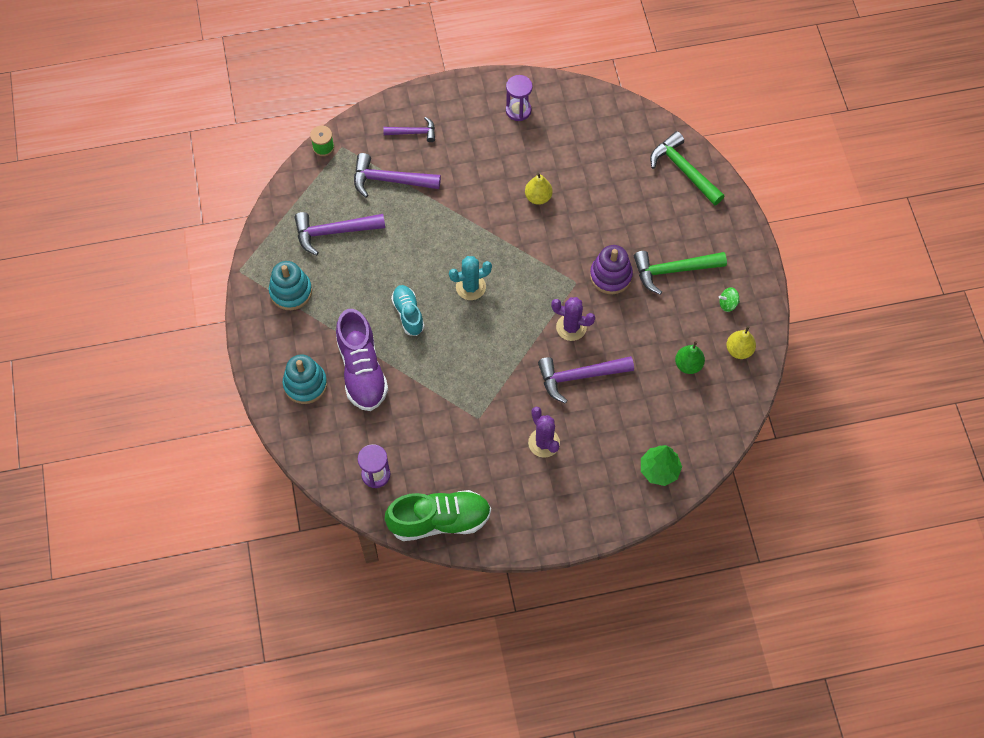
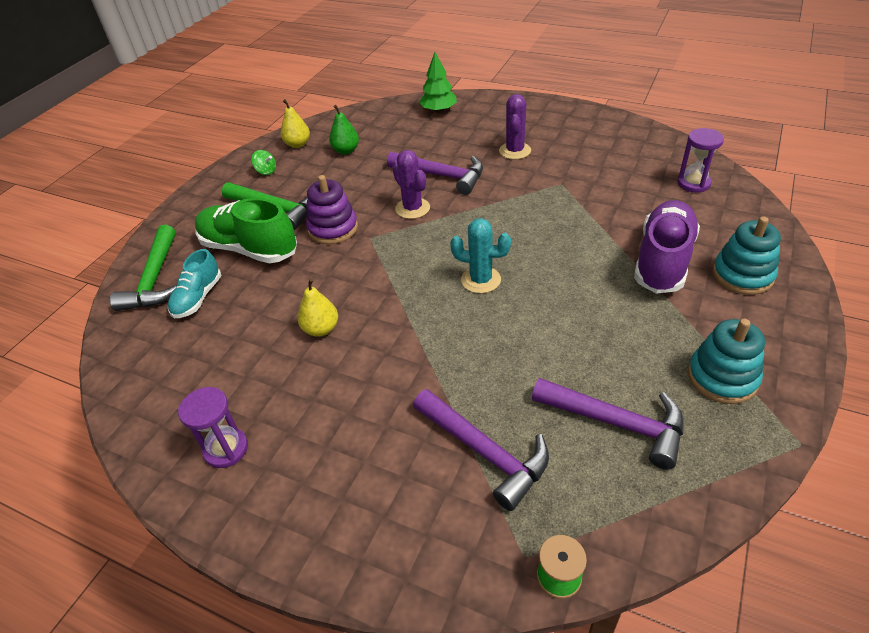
camera: 140 degrees left, 20 degrees down
purple hammer [383,117,435,142] -> none
green shoe [385,490,491,541] -> green shoe moved to [195,198,297,263]
turquoise shoe [391,285,425,336] -> turquoise shoe moved to [168,249,221,318]

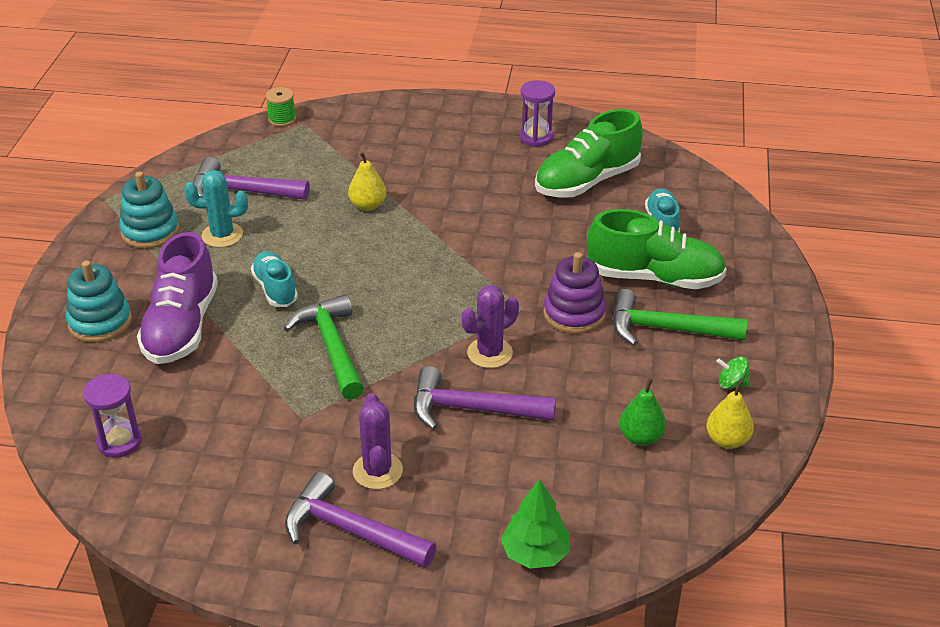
camera: 160 degrees right, 5 degrees down
green hammer [110,225,177,311] -> green hammer moved to [283,294,364,400]
yellow pear [297,278,338,337] -> yellow pear moved to [348,152,386,211]
purple cactus [392,150,430,219] -> purple cactus turned 75 degrees counterclockwise [462,285,519,368]
purple hammer [413,389,549,511] -> purple hammer moved to [285,472,436,568]
turquoise cactus [450,218,511,293] -> turquoise cactus moved to [184,170,248,248]
none -> turquoise shoe [251,251,298,307]
none -> green shoe [535,109,643,198]

